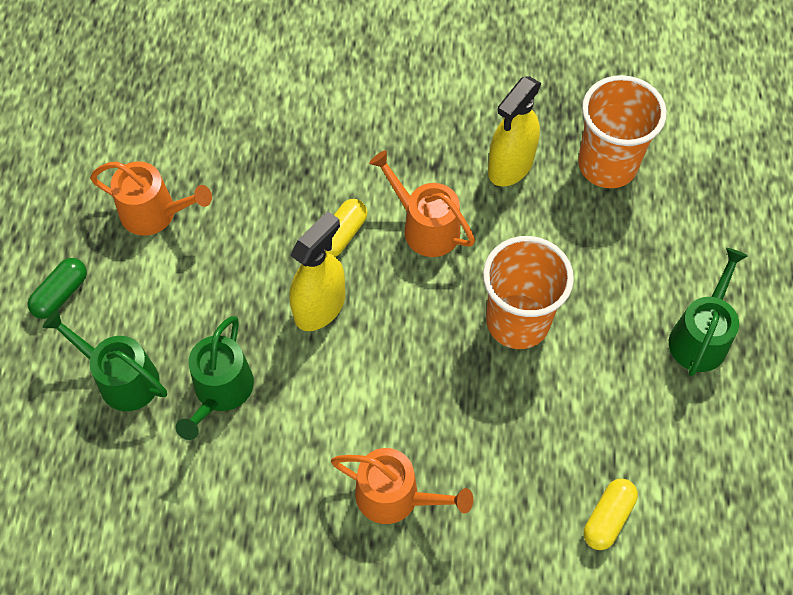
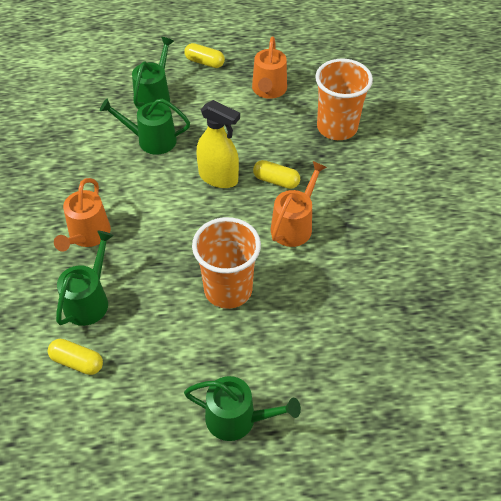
camera: 80 degrees right, 10 degrees down
green capsule [27,258,87,319] -> yellow capsule [184,43,225,68]
yellow spray bottle [488,76,541,187] -> none
orange cup [578,75,667,188] -> orange cup moved to [315,59,373,140]
none -> green watering can [56,230,114,326]

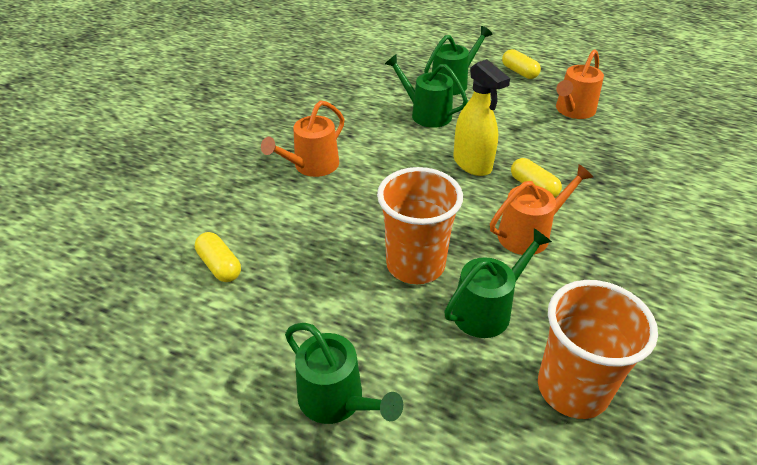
camera: 30 degrees right, 10 degrees down
green watering can [56,230,114,326] -> green watering can moved to [444,229,552,338]
orange cup [315,59,373,140] -> orange cup moved to [538,280,658,419]

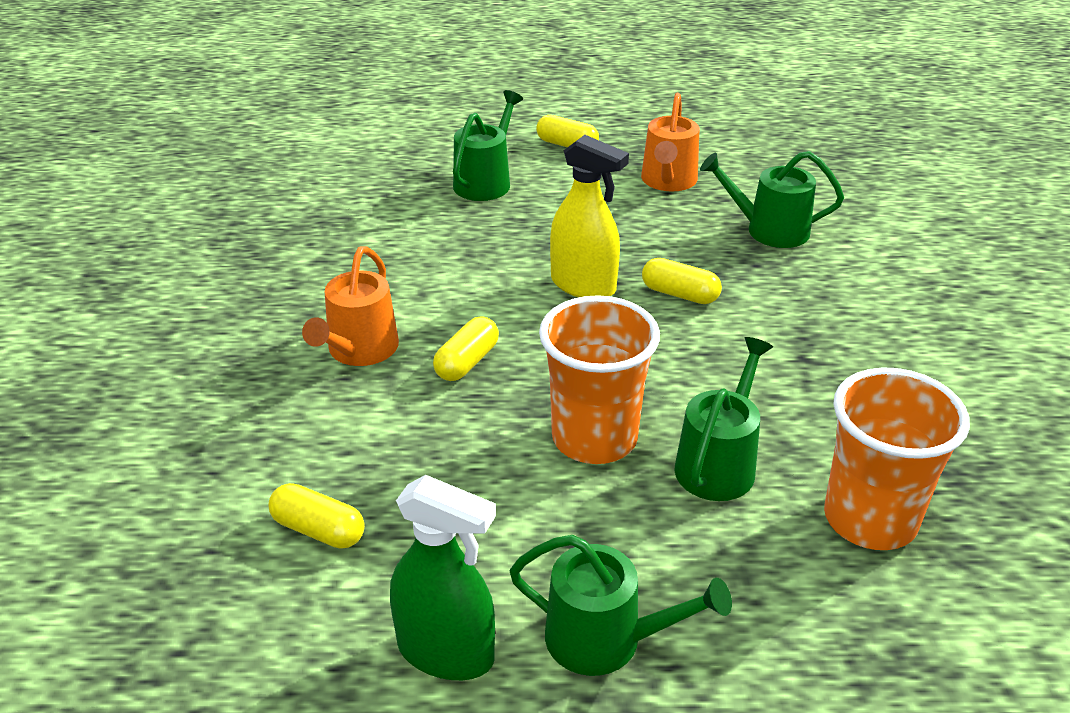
camera: 25 degrees left, 5 degrees down
green watering can [385,54,468,128] -> green watering can moved to [700,151,844,248]
orange watering can [490,164,594,255] -> none
none -> green spray bottle [390,475,496,680]
none -> yellow capsule [433,316,499,381]

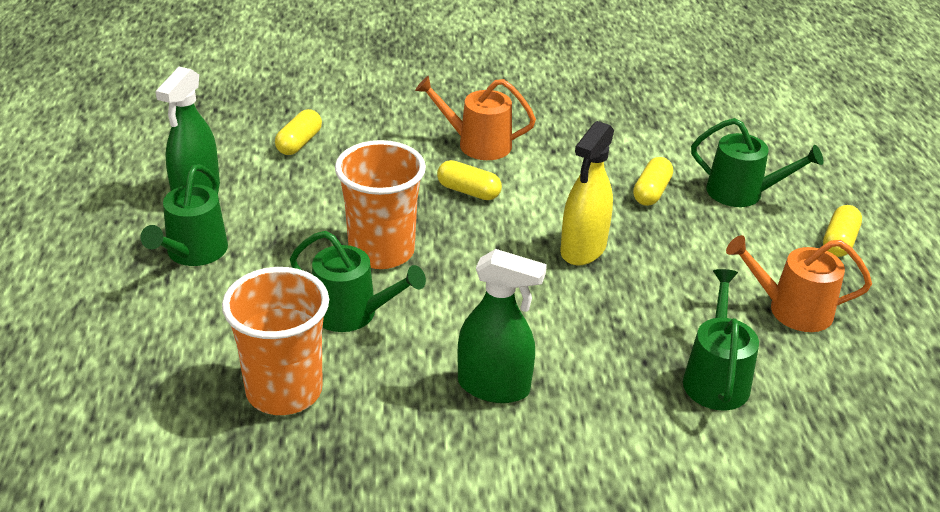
camera: 85 degrees right, 0 degrees up
yellow capsule [642,258,722,304] -> yellow capsule moved to [633,157,673,206]
none -> green spray bottle [457,249,547,403]

